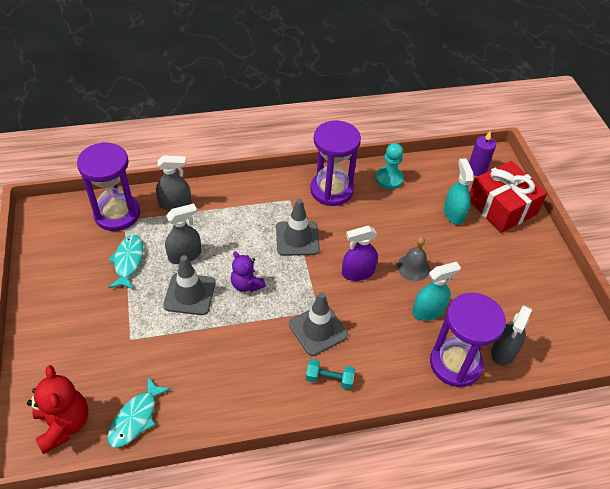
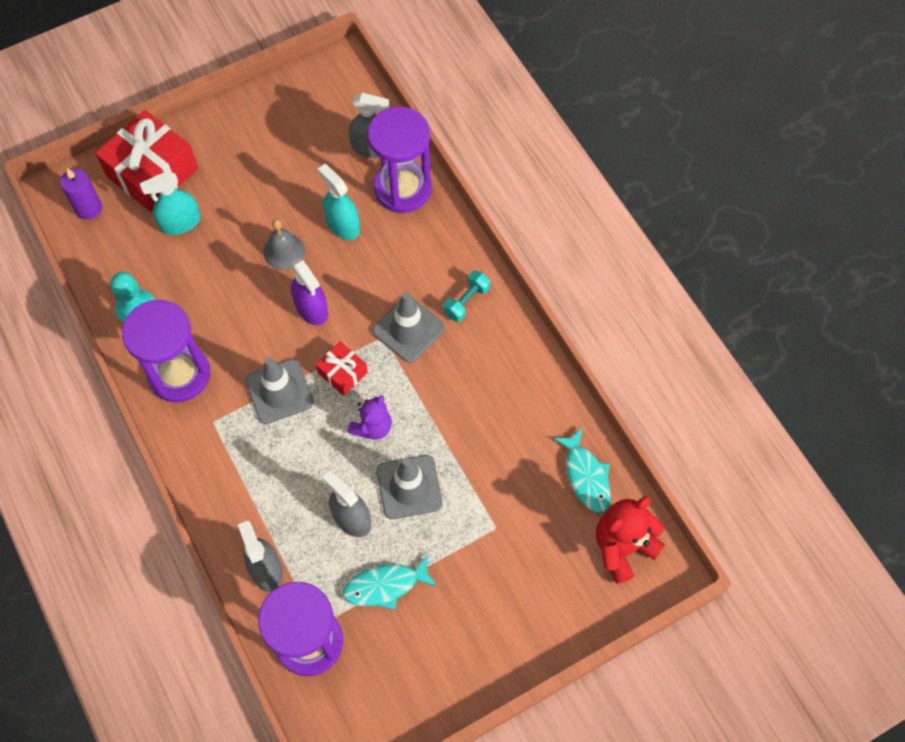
camera: 105 degrees left, 15 degrees up
turquoise fish [108,377,171,448] -> turquoise fish turned 60 degrees clockwise [553,428,611,513]
turquoise dumbbell [306,359,355,390] -> turquoise dumbbell turned 45 degrees clockwise [443,270,490,322]
none -> red gift [316,341,368,396]

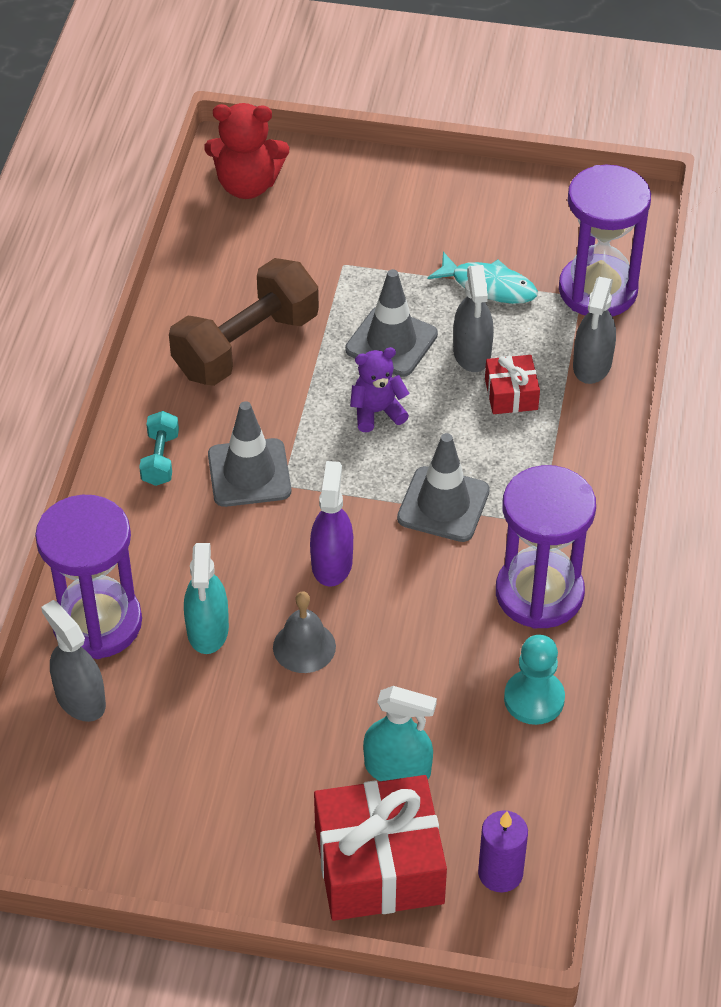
camera: 140 degrees left, 15 degrees down
red gift [316,341,368,396] -> red gift moved to [485,355,540,414]
turquoise dumbbell [443,270,490,322] -> turquoise dumbbell turned 75 degrees counterclockwise [139,411,179,486]
turquoise fish [553,428,611,513] -> none
none -> brown dumbbell [169,258,319,386]

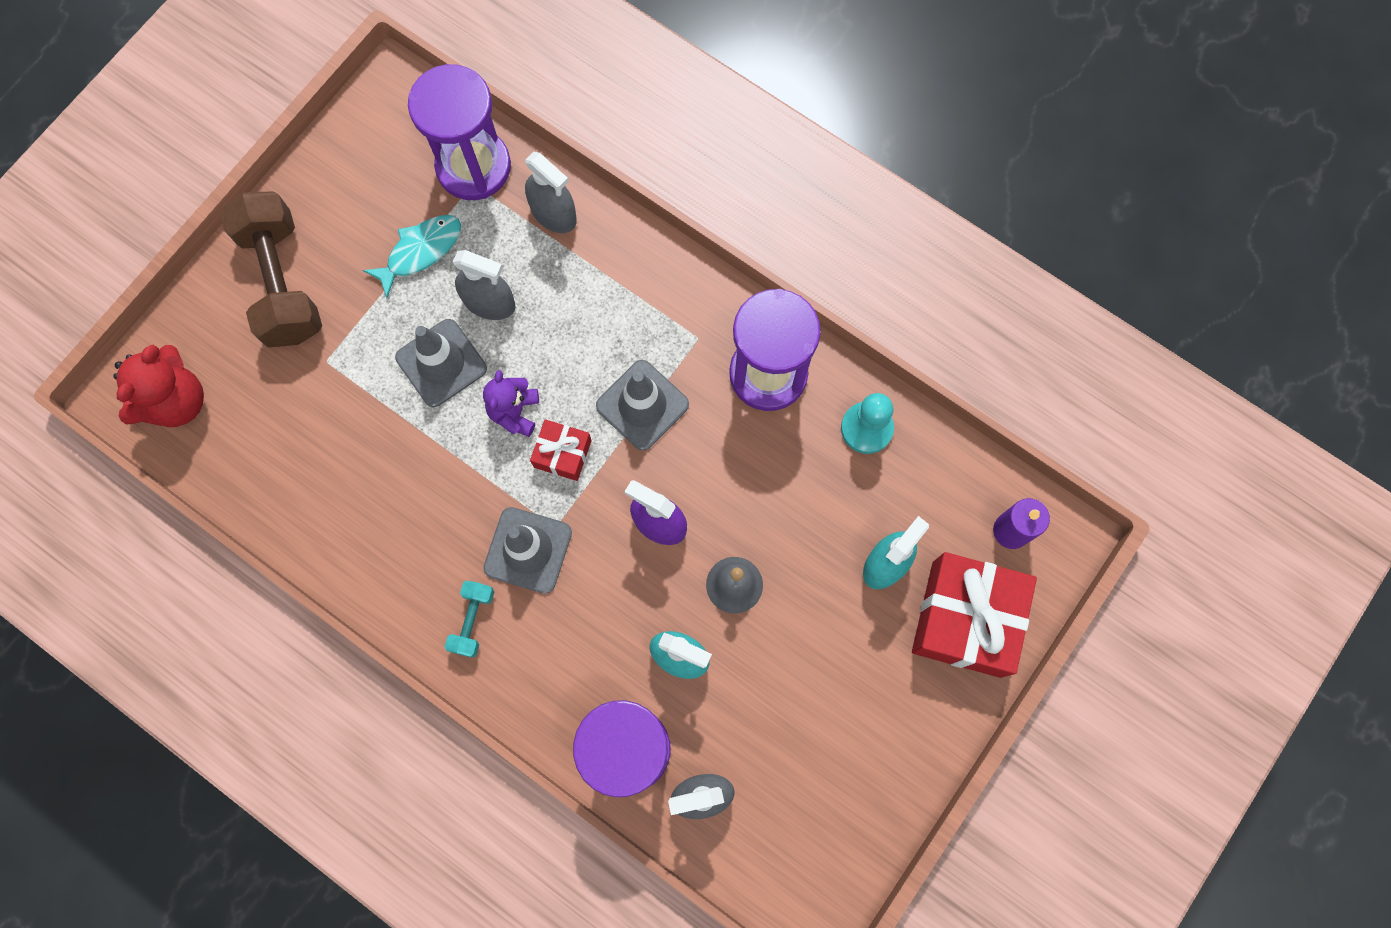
camera: 65 degrees left, 25 degrees up
turquoise dumbbell [139,411,179,486] -> turquoise dumbbell turned 75 degrees clockwise [445,580,494,658]
brown dumbbell [169,258,319,386] -> brown dumbbell moved to [220,191,322,348]
red gift [485,355,540,414] -> red gift moved to [530,419,592,481]

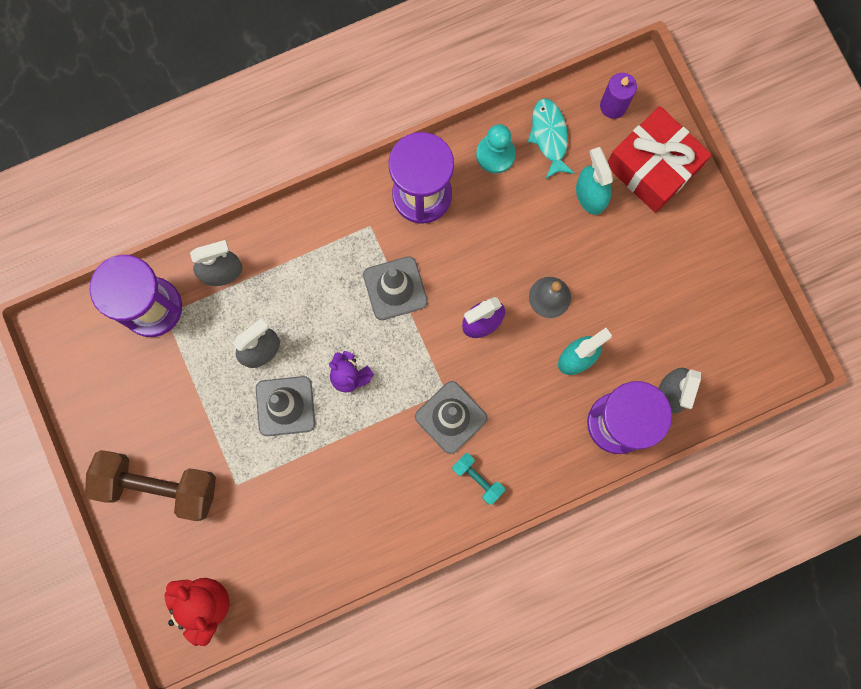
camera: 60 degrees left, 5 degrees up
turquoise fish [363,215,461,298] -> turquoise fish moved to [528,98,575,179]
red gift [530,419,592,481] -> none

